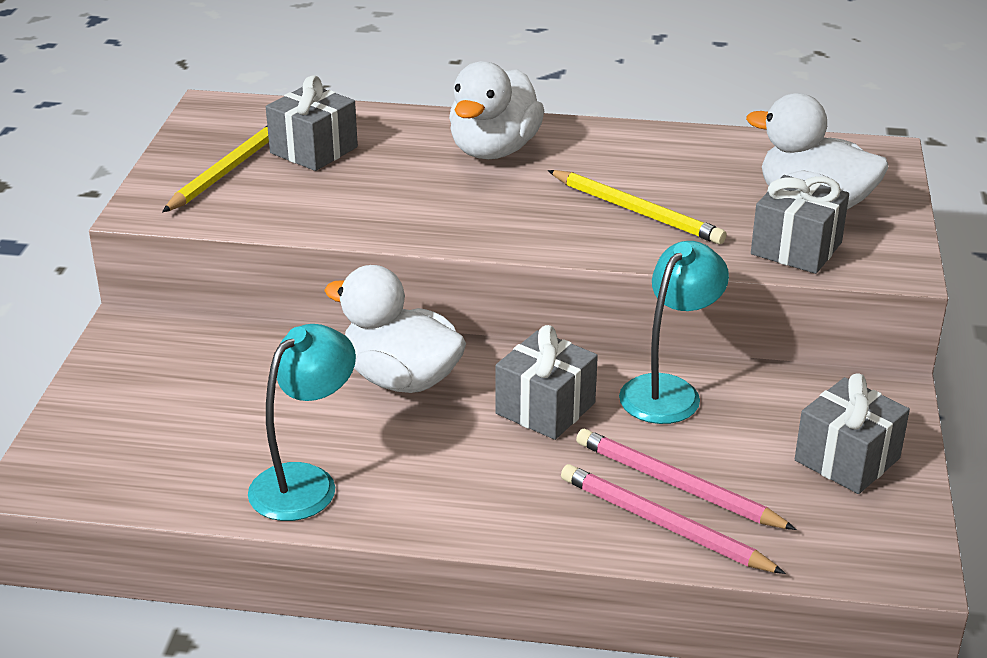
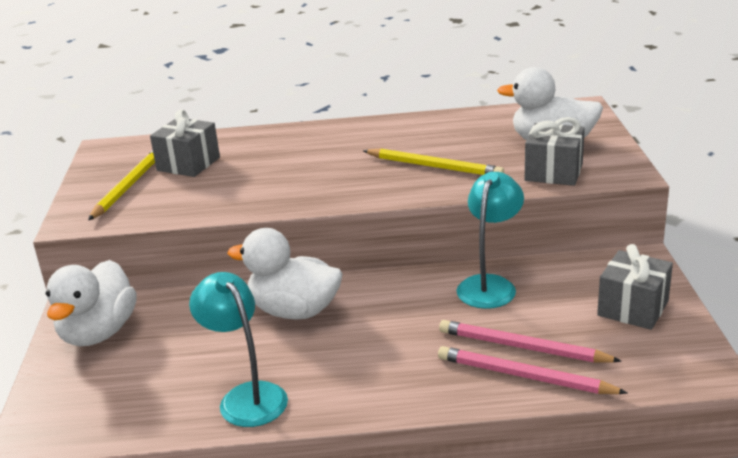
camera: 10 degrees left, 5 degrees down
turquoise lamp [248,324,356,521] -> turquoise lamp turned 60 degrees counterclockwise [189,272,288,427]
white duck [449,61,544,159] -> white duck moved to [46,260,137,346]
grey gift [495,325,598,440] -> none

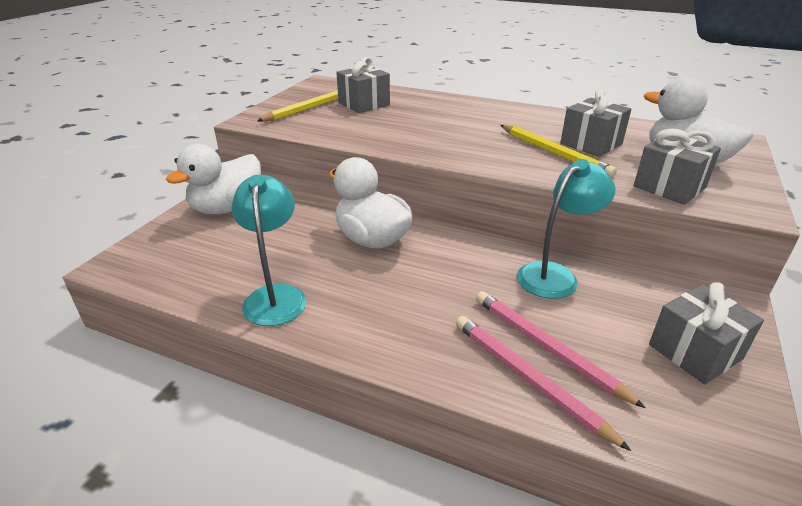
camera: 25 degrees right, 5 degrees up
none -> grey gift [560,89,632,157]

